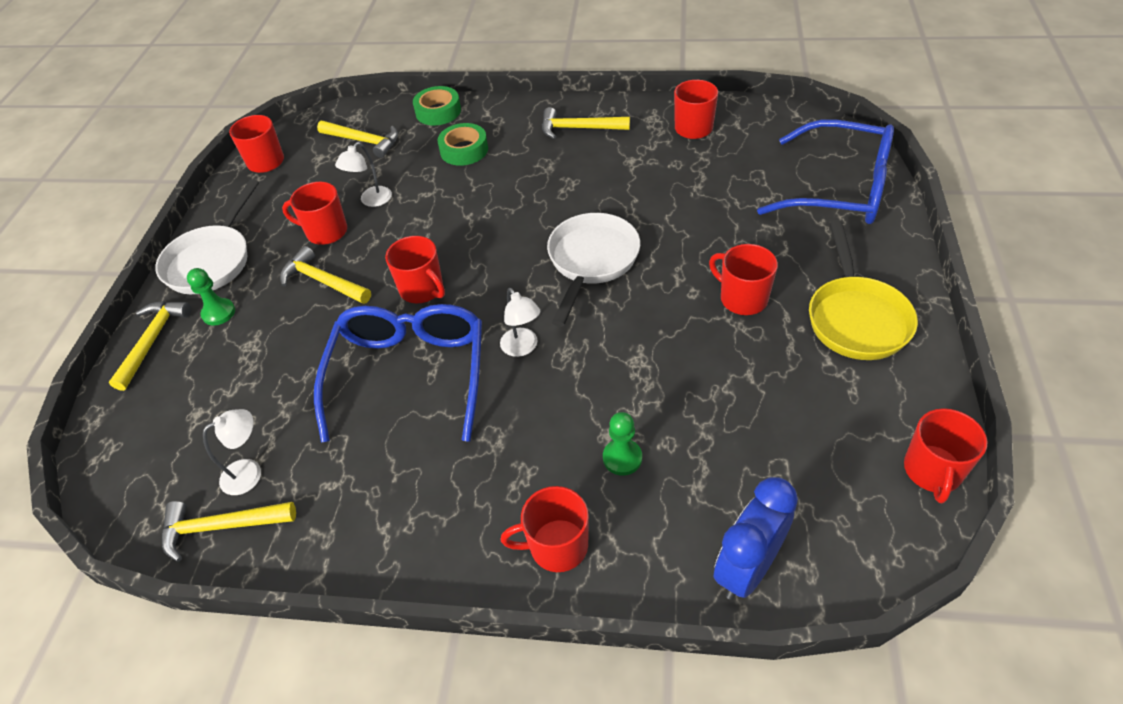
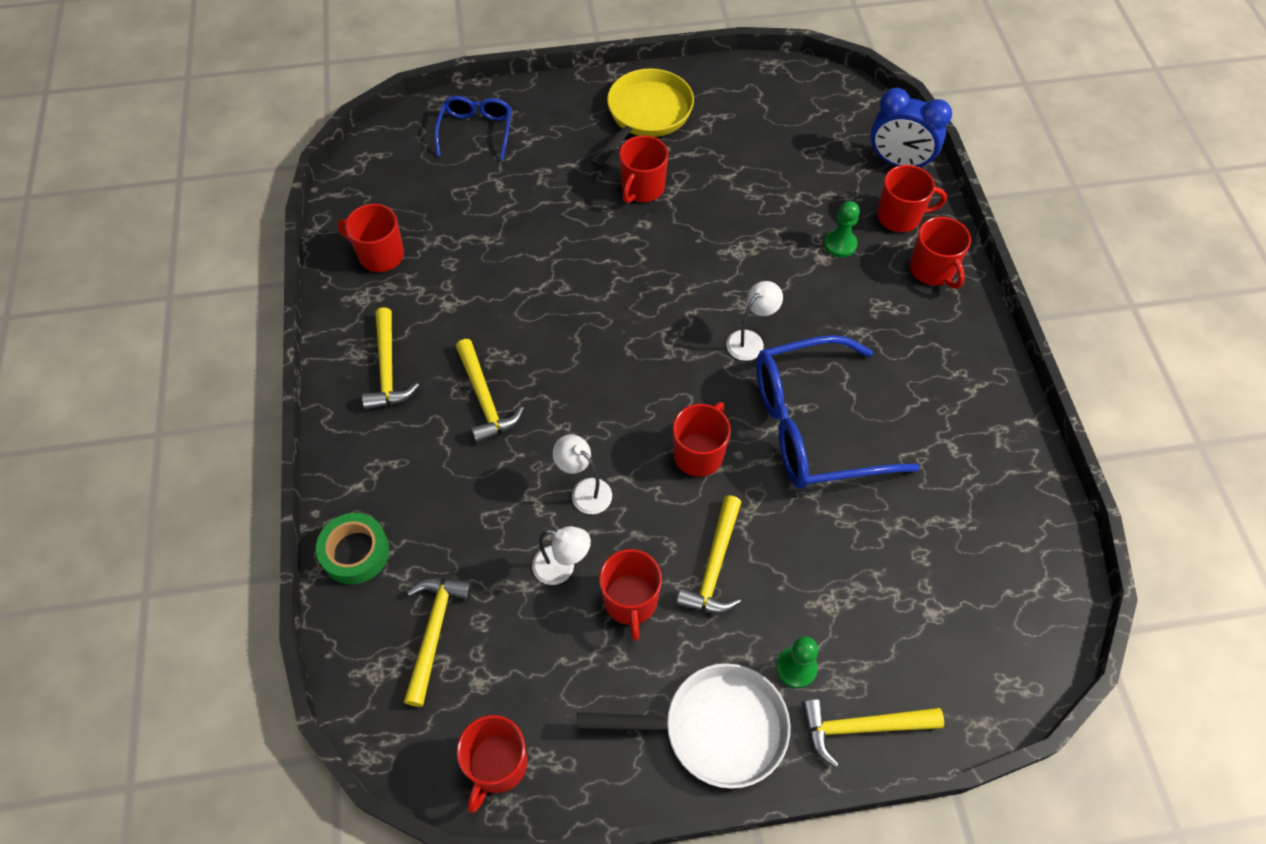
camera: 110 degrees left, 10 degrees up
yellow hammer [162,501,296,561] -> yellow hammer moved to [456,339,524,444]
white lamp [203,409,261,495] -> white lamp moved to [553,435,612,514]
green tape [437,123,488,166] -> none
white pan [547,213,640,327] -> none
blue glasses [757,119,894,224] -> blue glasses [434,96,511,160], size x0.54
yellow pan [809,220,918,360] -> yellow pan turned 45 degrees counterclockwise [590,68,694,168]
red mug [904,408,988,503] -> red mug moved to [877,165,947,232]

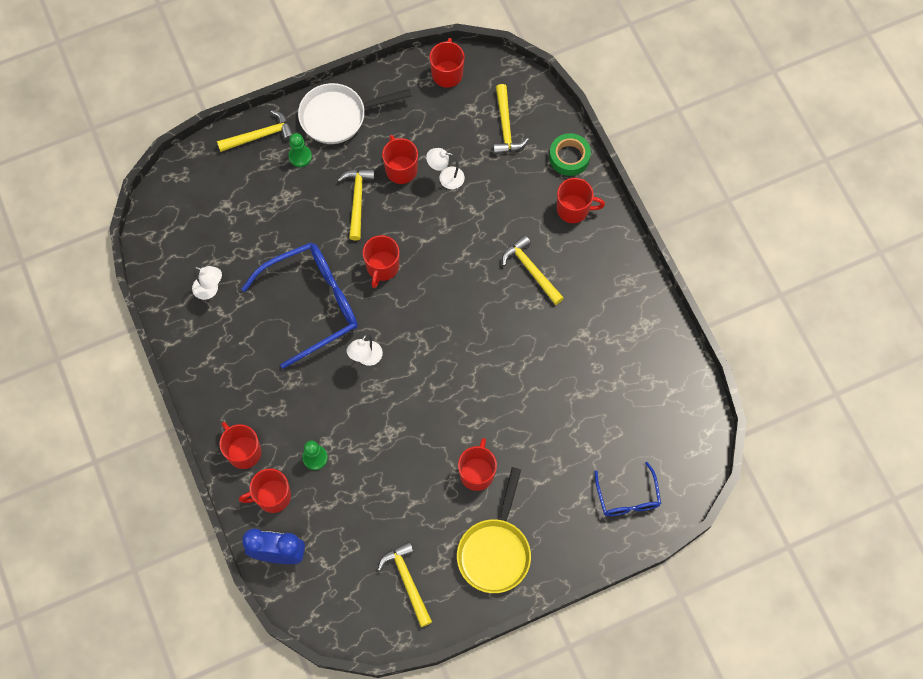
camera: 165 degrees right, 10 degrees up
red mug [338,204,404,272] -> red mug moved to [557,178,605,223]
yellow hammer [362,307,419,410] -> yellow hammer moved to [378,541,432,627]
white lamp [553,435,612,514] -> white lamp moved to [192,266,222,300]

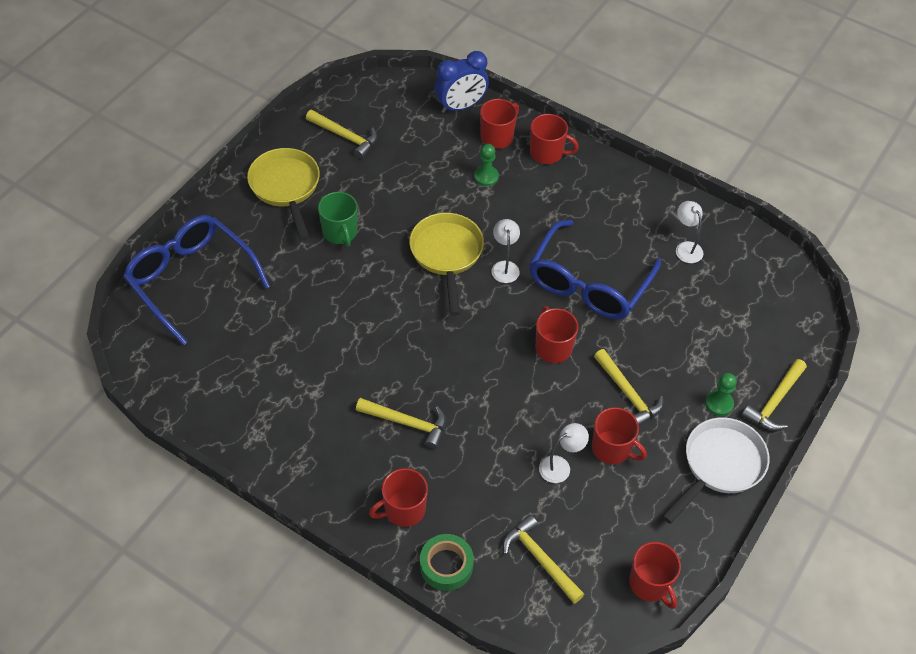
camera: 145 degrees right, 15 degrees down
white lamp [192,266,222,300] -> white lamp turned 75 degrees clockwise [676,201,703,263]
red mug [458,438,497,491] -> green mug [318,192,358,247]
blue glasses [595,462,661,516] -> blue glasses [123,215,270,346], size x1.84
none -> yellow pan [409,213,484,316]

